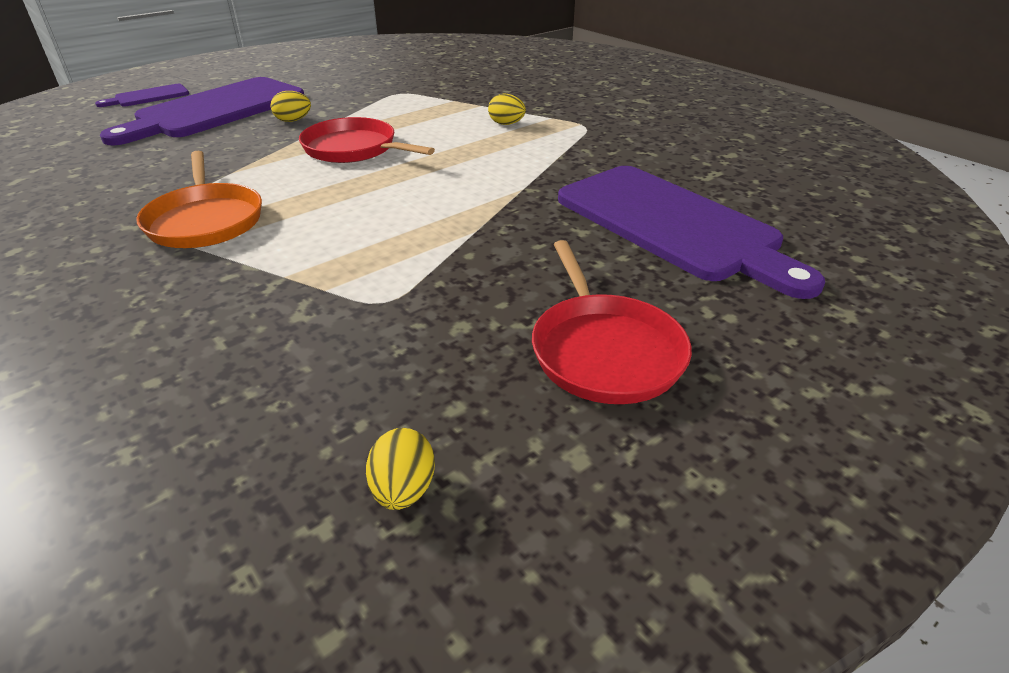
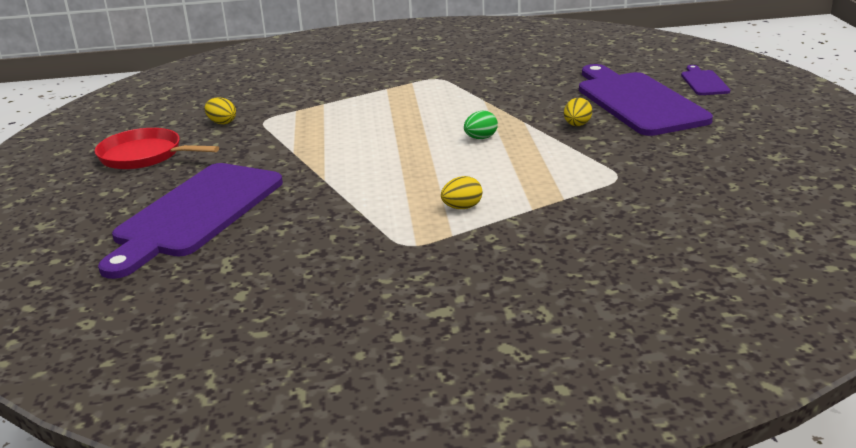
camera: 125 degrees right, 10 degrees down
orange pan [136,151,262,248] -> none
red pan [299,117,435,163] -> green egg [464,111,498,139]
yellow egg [366,428,435,510] -> yellow egg moved to [205,97,236,124]
purple cutting board [558,166,825,299] -> purple cutting board turned 60 degrees counterclockwise [98,163,283,279]

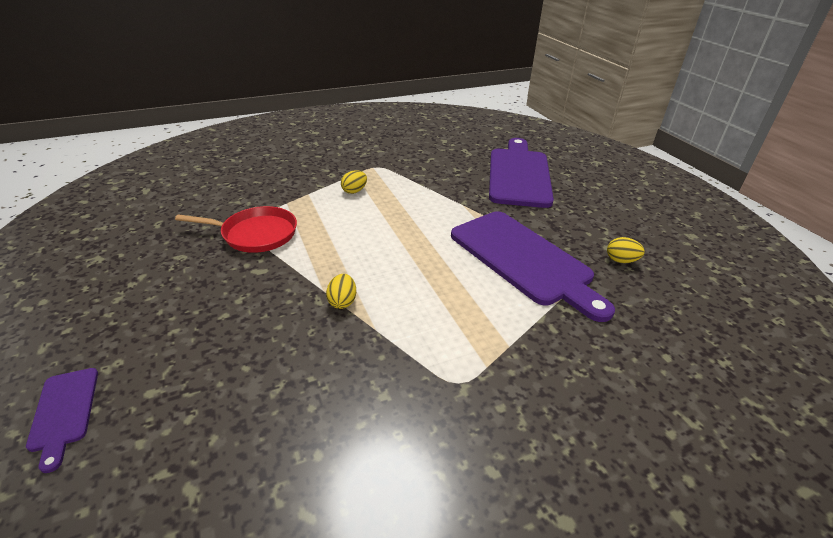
camera: 160 degrees right, 10 degrees up
red pan [95,128,219,169] -> red pan moved to [175,206,297,253]
green egg [464,111,498,139] -> none
yellow egg [564,98,592,126] -> yellow egg moved to [326,274,356,309]
purple cutting board [579,64,713,136] -> purple cutting board moved to [451,211,615,322]

